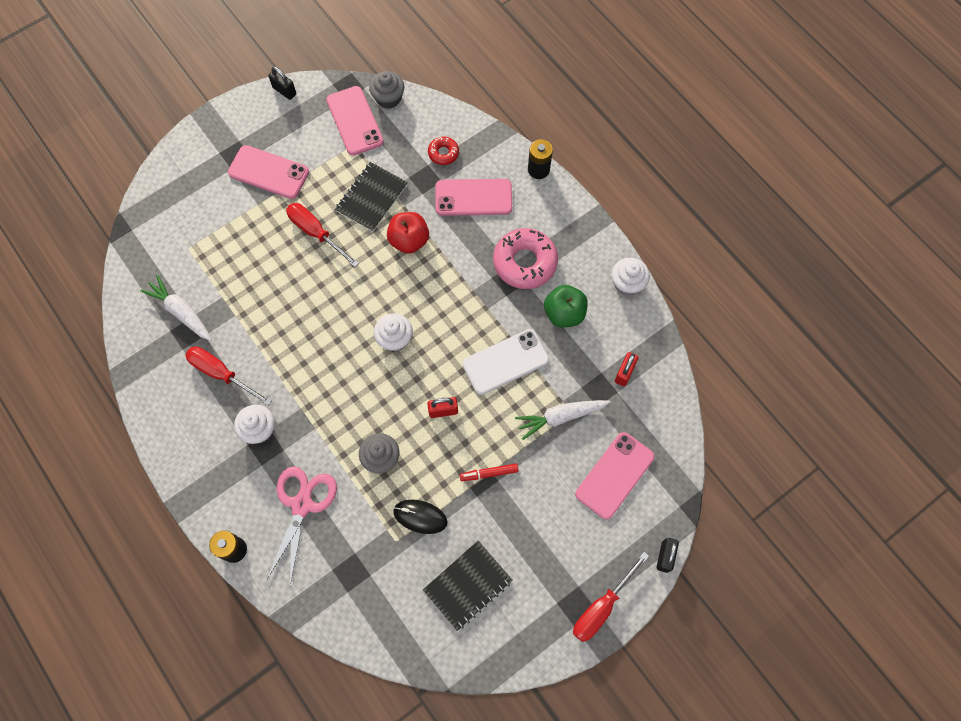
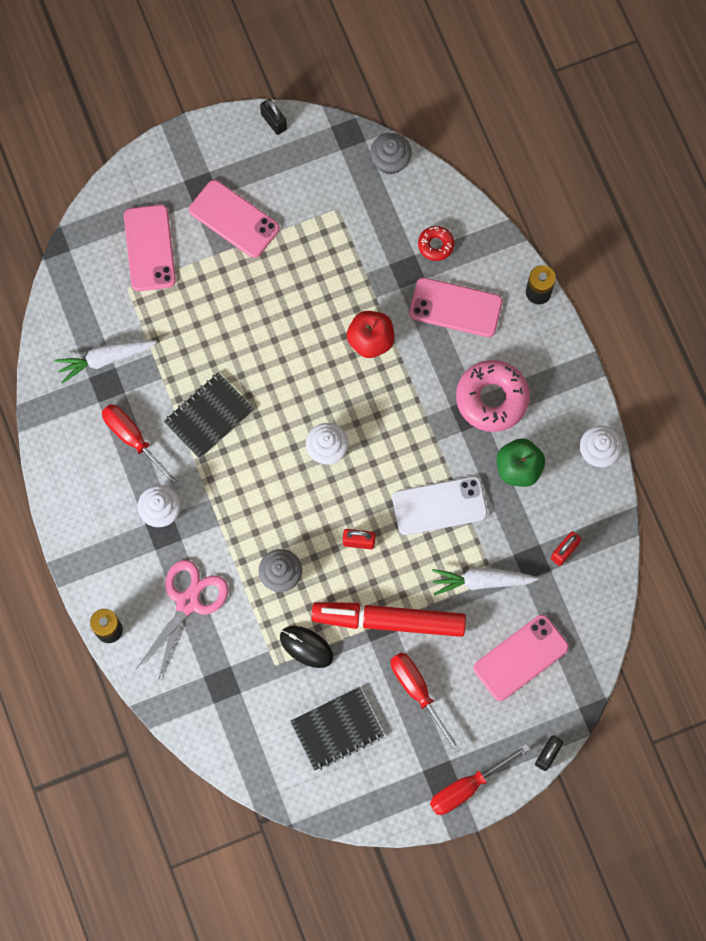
camera: 15 degrees right, 5 degrees up
white carrot [140,275,212,341] -> white carrot turned 75 degrees counterclockwise [55,340,157,384]
red screwdriver [286,203,359,267] -> red screwdriver moved to [391,653,461,753]
pink phone [326,86,384,155] -> pink phone moved to [124,205,176,291]
black notebook [335,162,408,232] -> black notebook moved to [164,372,254,459]
red marker [460,464,519,481] -> red marker [312,602,466,637], size x2.41

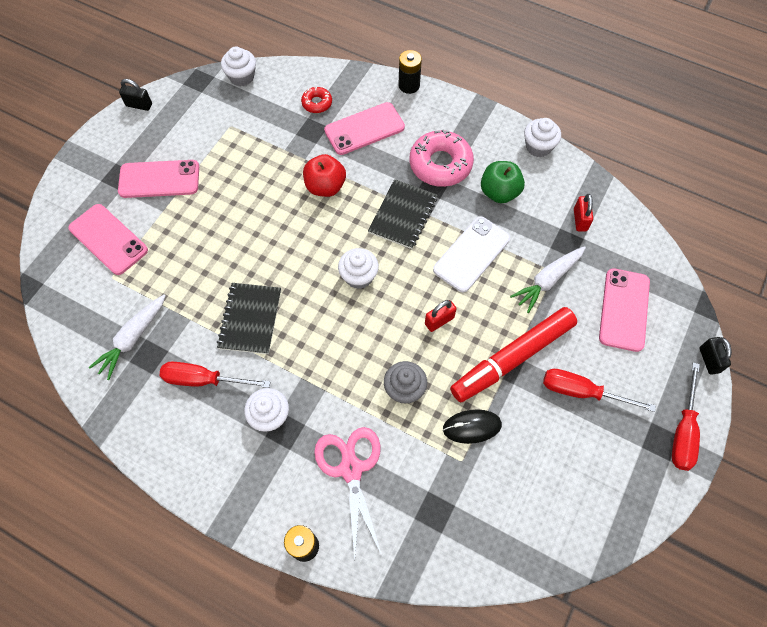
camera: 40 degrees left, 10 degrees down
black notebook [290,687,384,770] -> black notebook moved to [368,179,438,249]
grey cupcake [370,133,412,174] -> white cupcake [221,47,256,86]

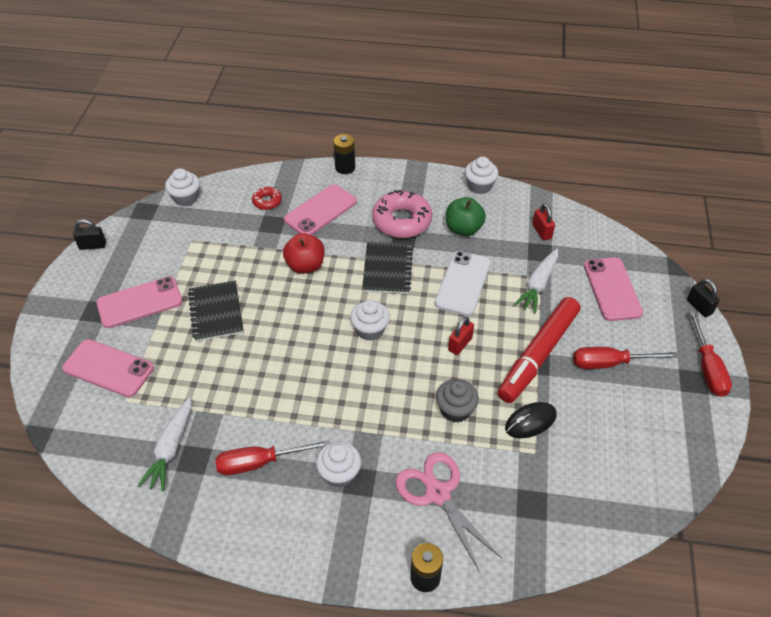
camera: 20 degrees left, 15 degrees down
black notebook [217,283,281,354] -> black notebook moved to [188,280,244,342]

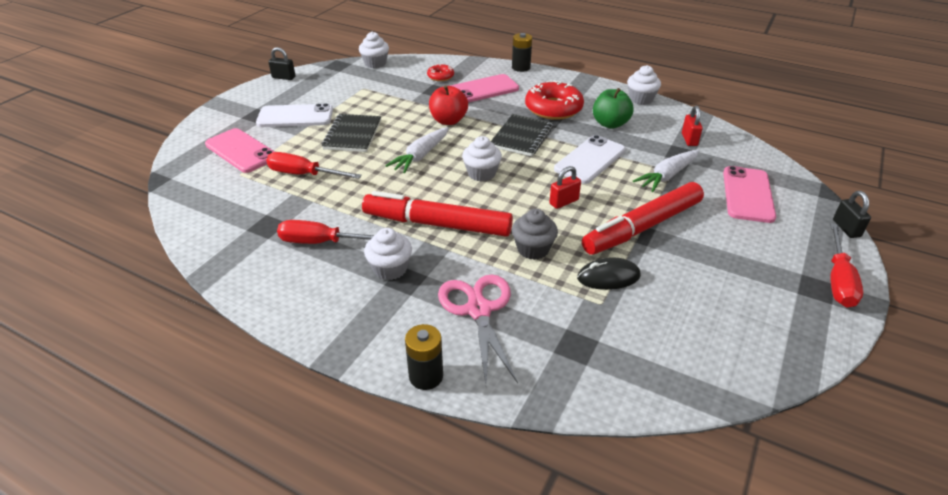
camera: 20 degrees right, 10 degrees down
pink phone [96,276,183,328] -> white phone [256,103,333,127]
white carrot [138,397,191,492] -> white carrot moved to [385,127,449,173]
pink donut [372,190,432,238] -> red donut [525,80,584,120]
red screwdriver [573,347,678,369] -> red screwdriver moved to [266,152,362,179]
none -> red marker [362,191,513,237]

